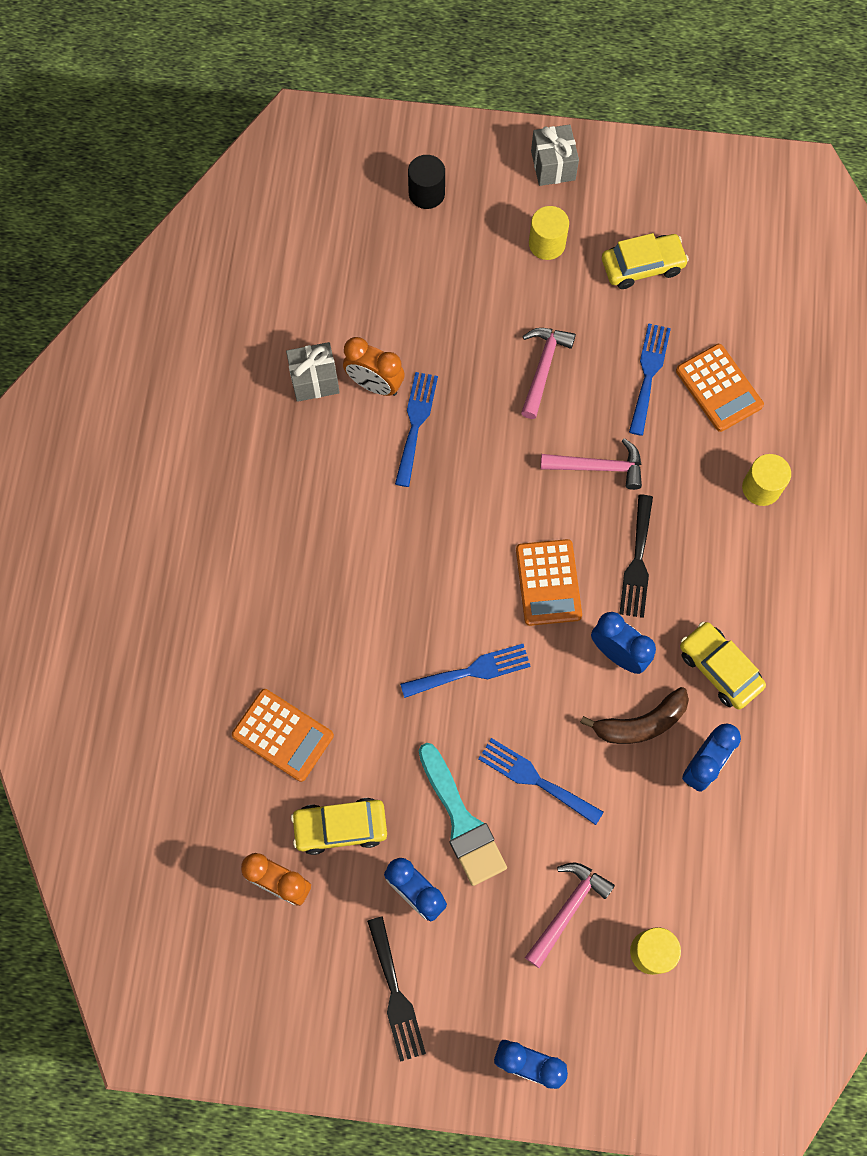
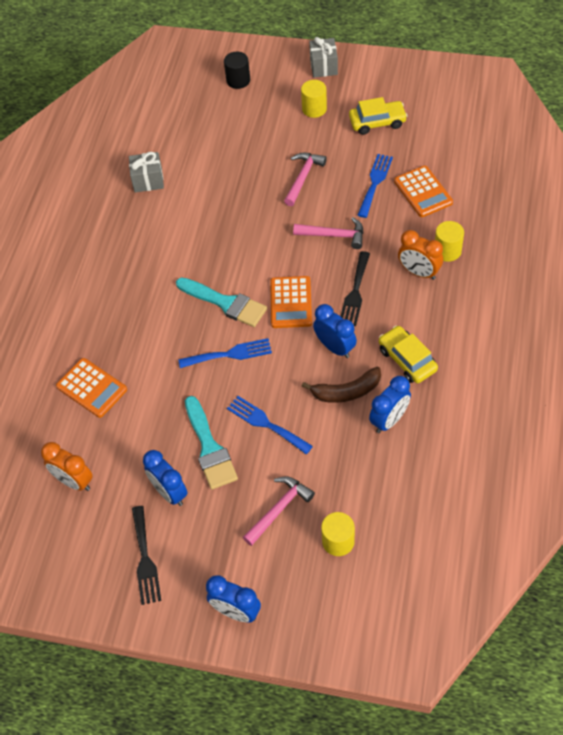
camera: 10 degrees right, 15 degrees down
yellow car [291,798,387,855] -> none
orange clock [343,337,405,396] -> orange clock moved to [398,230,443,280]
blue fork [395,372,438,487] -> none
none -> turquoise brush [176,277,267,327]

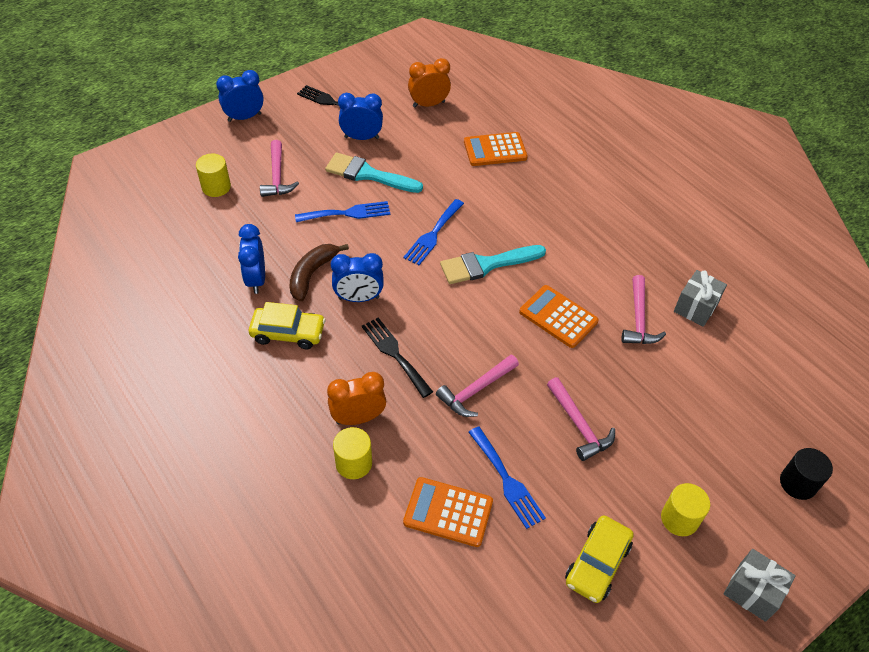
camera: 125 degrees right, 5 degrees down
orange calculator [270,276,312,328] -> orange calculator moved to [519,285,599,348]
none -> pink hammer [622,275,666,344]

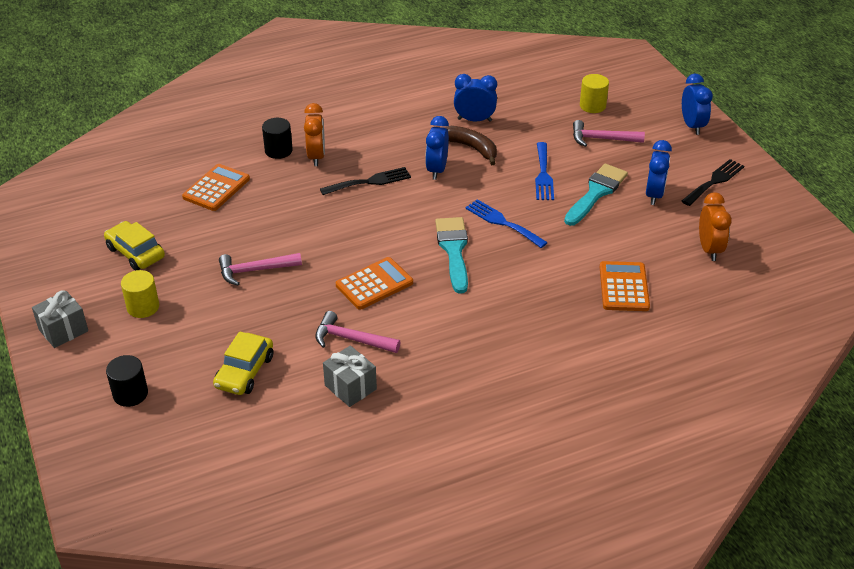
camera: 105 degrees right, 10 degrees down
yellow car [249,302,326,349] -> yellow car moved to [213,331,273,395]
yellow cylinder [333,427,372,479] -> black cylinder [262,118,293,159]
pink hammer [436,355,519,417] -> none
blue fork [469,426,546,529] -> none

